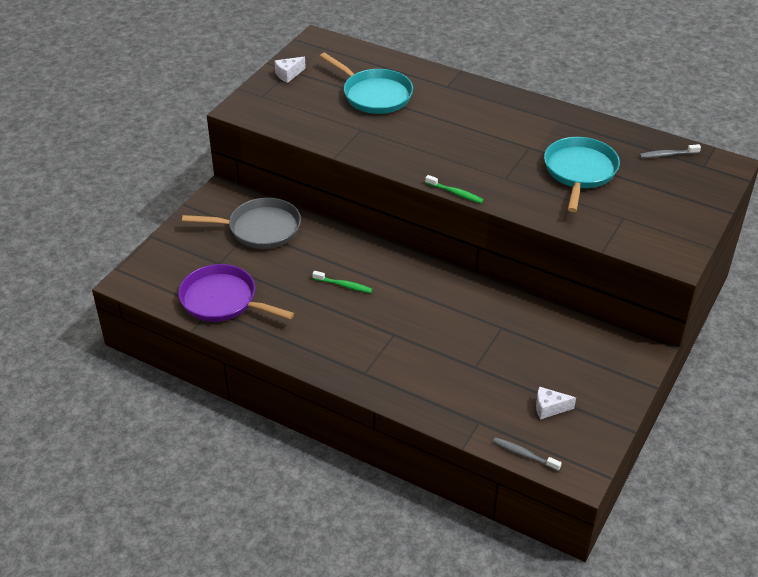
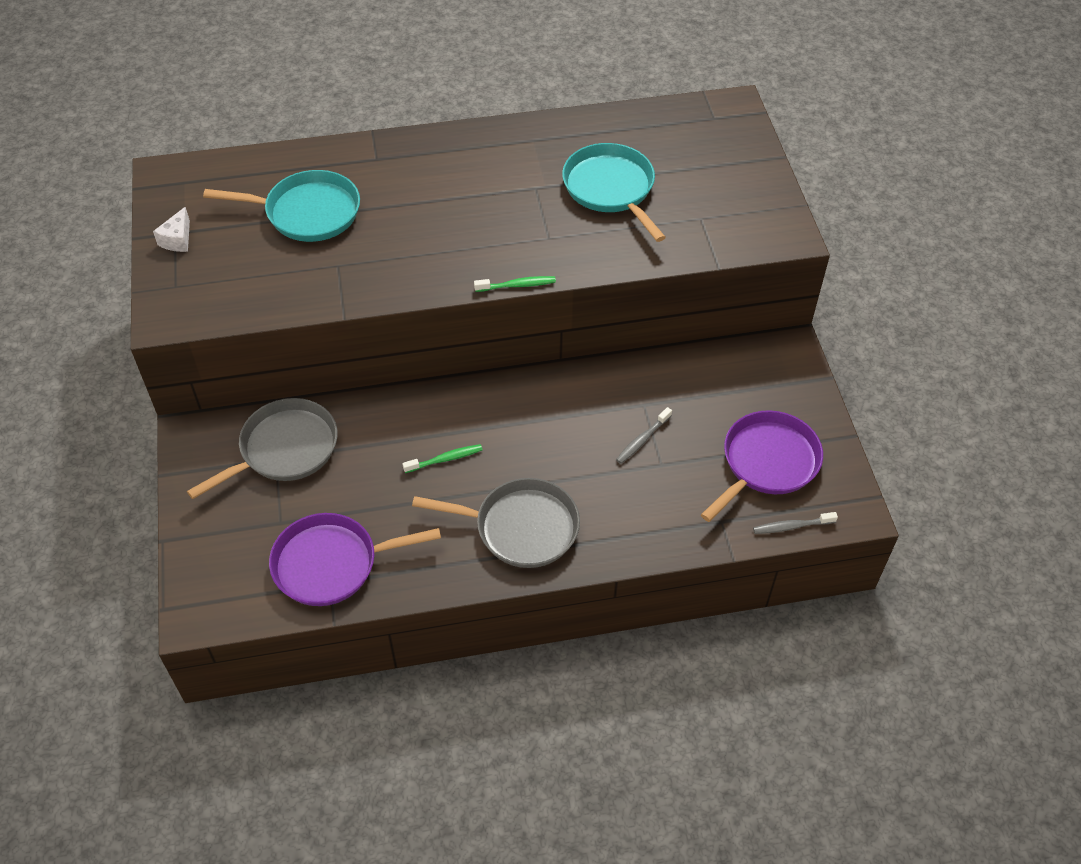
camera: 40 degrees left, 10 degrees up
white cheese [536,387,576,419] -> purple pan [701,410,823,522]
grey toothbrush [640,144,701,158] -> grey toothbrush moved to [616,407,672,464]
none -> grey pan [412,478,580,568]

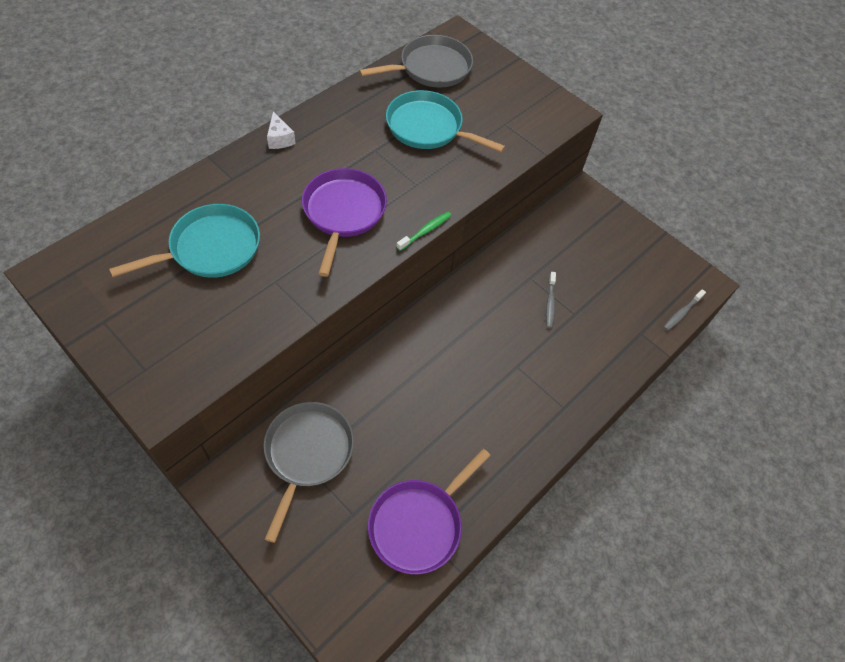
camera: 40 degrees left, 5 degrees up
white cheese [153,207,190,252] -> white cheese moved to [267,111,296,149]
green toothbrush [402,444,483,473] -> none
grey pan [412,478,580,568] -> grey pan moved to [359,35,473,88]
purple pan [701,410,823,522] -> purple pan moved to [302,168,387,277]

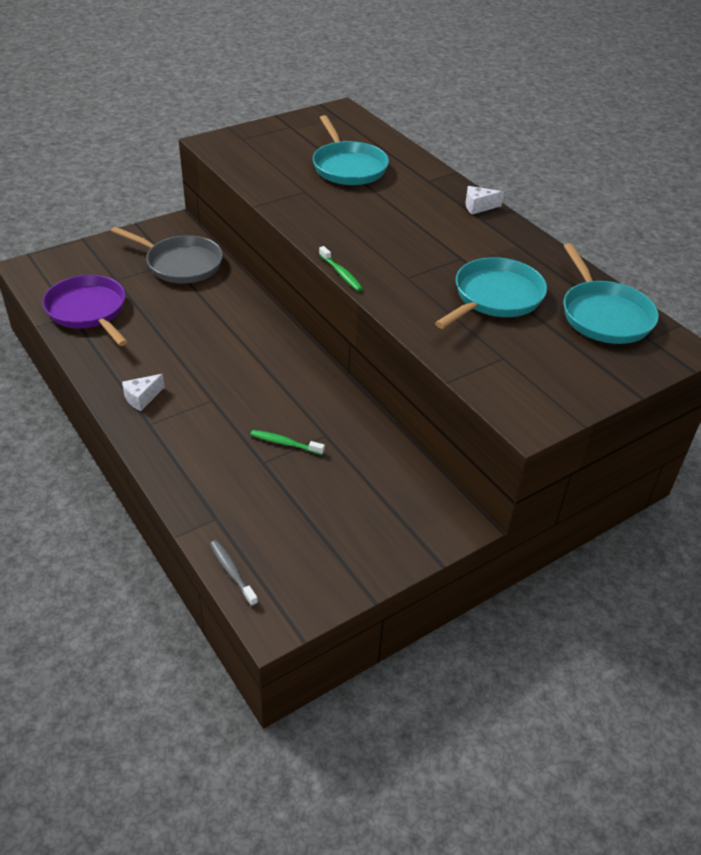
camera: 105 degrees right, 15 degrees down
purple pan [302,168,387,277] -> none
grey pan [359,35,473,88] -> turquoise pan [563,243,659,344]
grey toothbrush [546,272,556,328] -> green toothbrush [250,430,325,455]
none -> white cheese [122,374,165,411]

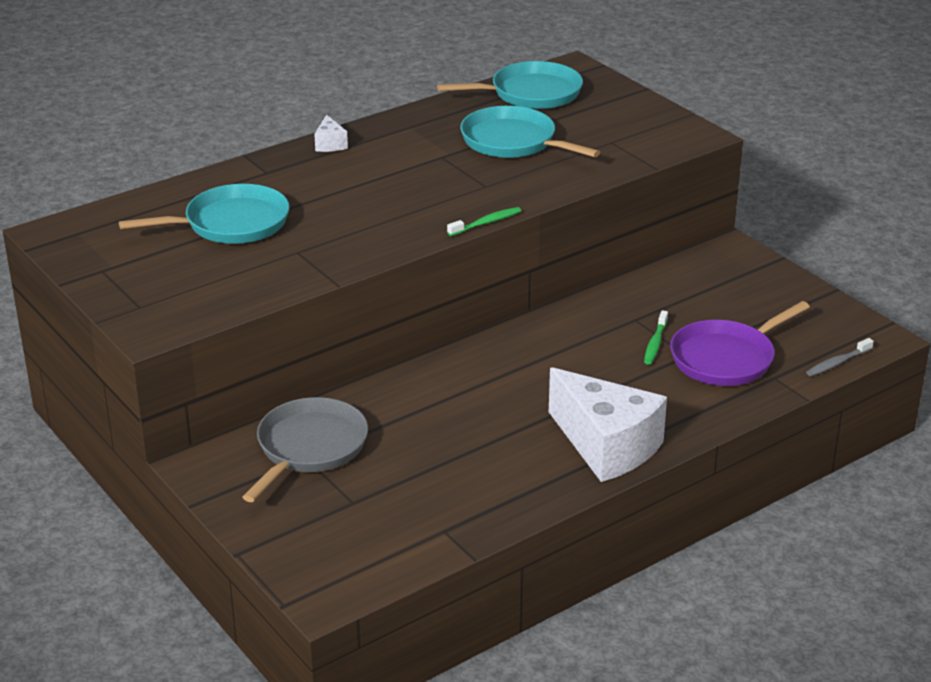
camera: 90 degrees left, 10 degrees down
purple pan [42,275,128,346] -> purple pan moved to [670,301,810,386]
white cheese [122,374,165,411] -> white cheese [549,367,667,482], size x2.46

